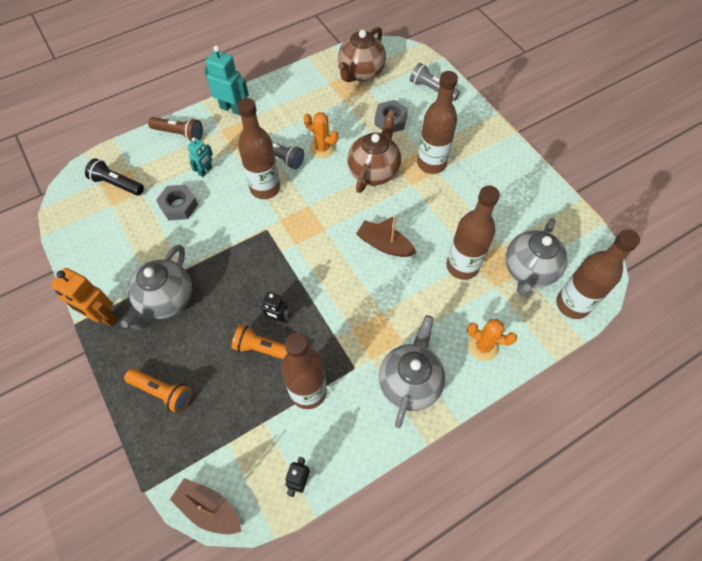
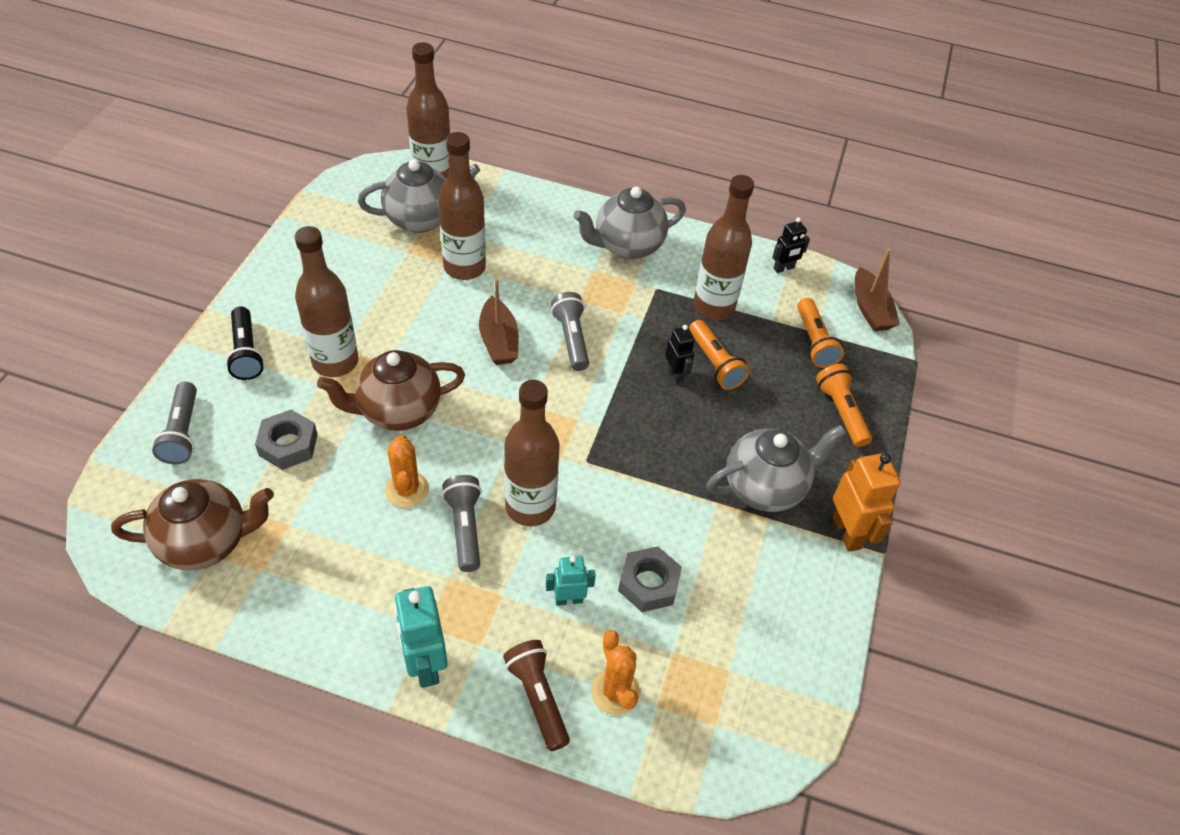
camera: 135 degrees left, 10 degrees down
black flashlight [85,158,144,196] -> black flashlight moved to [226,307,264,380]
orange cactus [467,319,517,361] -> orange cactus moved to [591,630,640,715]
none -> grey flashlight [551,292,589,371]
none -> orange flashlight [797,298,844,368]

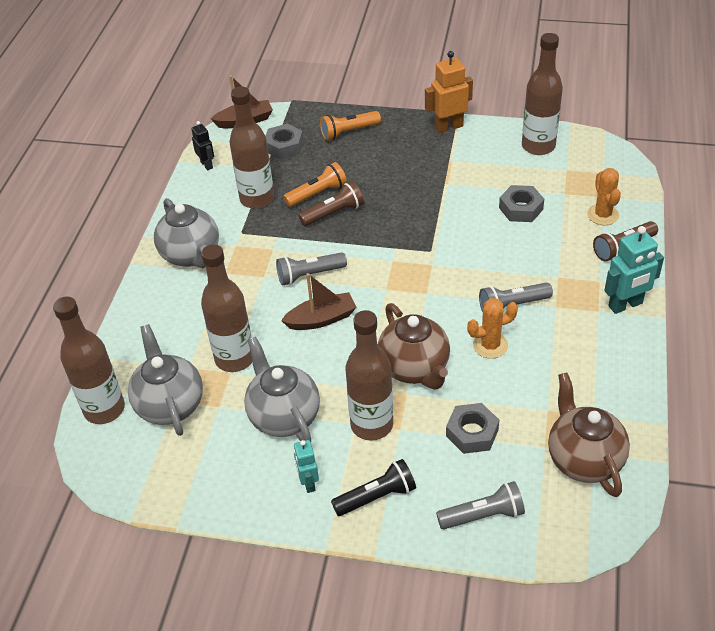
camera: 90 degrees left, 5 degrees down
brown bottle [504,380,560,526] -> brown bottle moved to [522,33,563,155]
turquoise robot [546,556,596,606] -> turquoise robot moved to [294,440,319,493]
orange cactus [591,630,640,715] -> orange cactus turned 75 degrees counterclockwise [587,168,621,225]
black robot [665,325,695,384] -> brown flashlight [299,181,364,226]
grey teapot [707,425,847,512] -> grey teapot moved to [244,337,320,442]
orange flashlight [797,298,844,368] -> grey nut [266,124,303,159]

